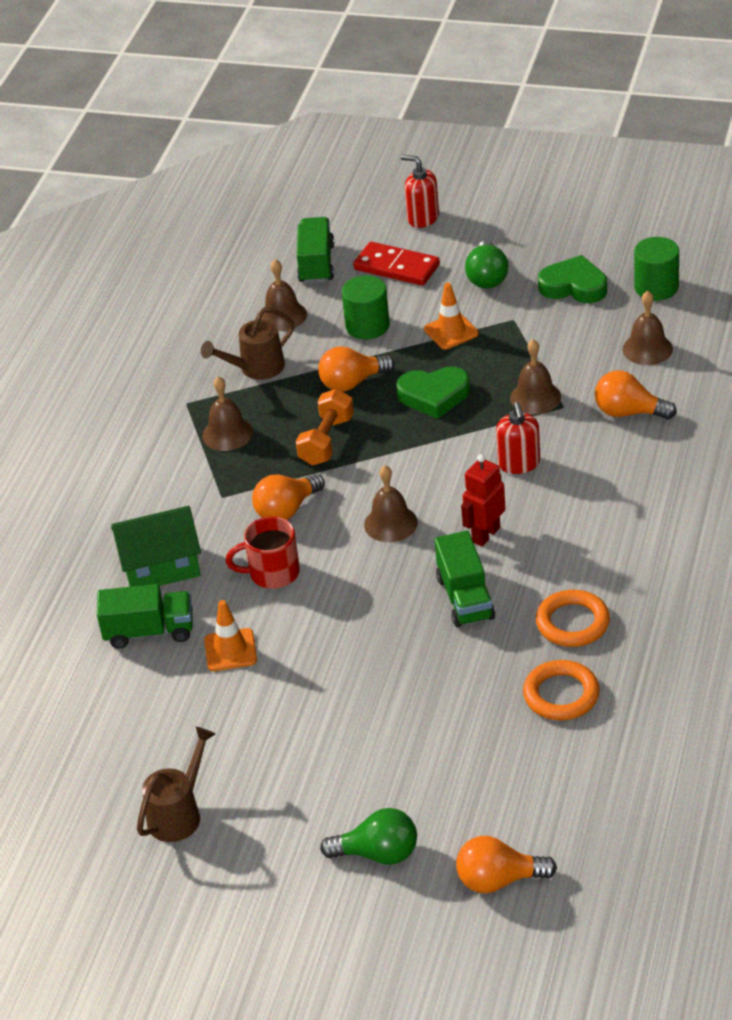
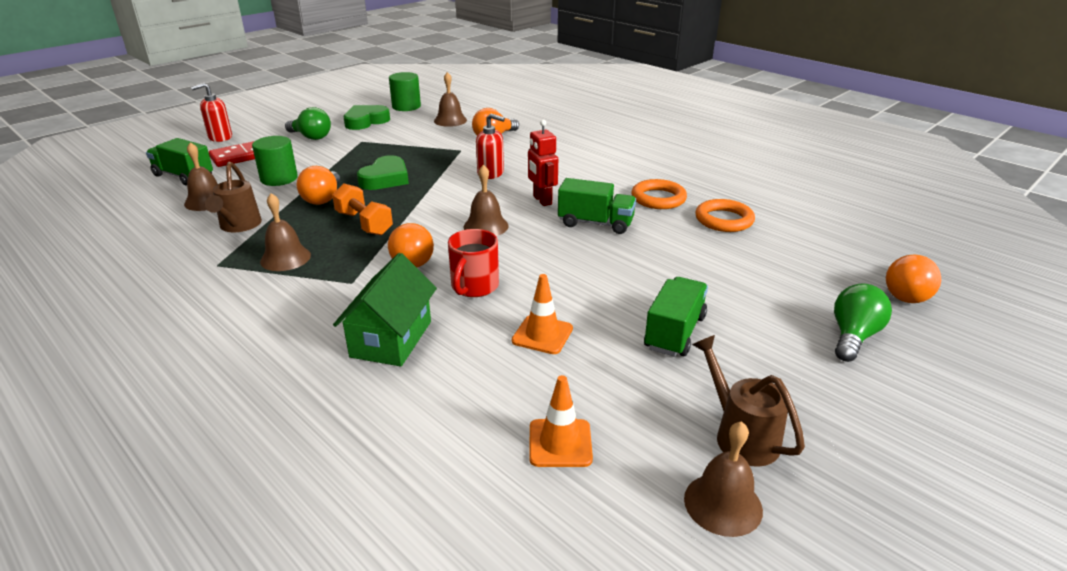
camera: 65 degrees left, 10 degrees down
green truck [97,584,193,649] -> green truck moved to [644,277,708,357]
orange traffic cone [424,283,479,349] -> orange traffic cone moved to [529,375,593,467]
brown bell [510,339,561,414] -> brown bell moved to [684,421,763,537]

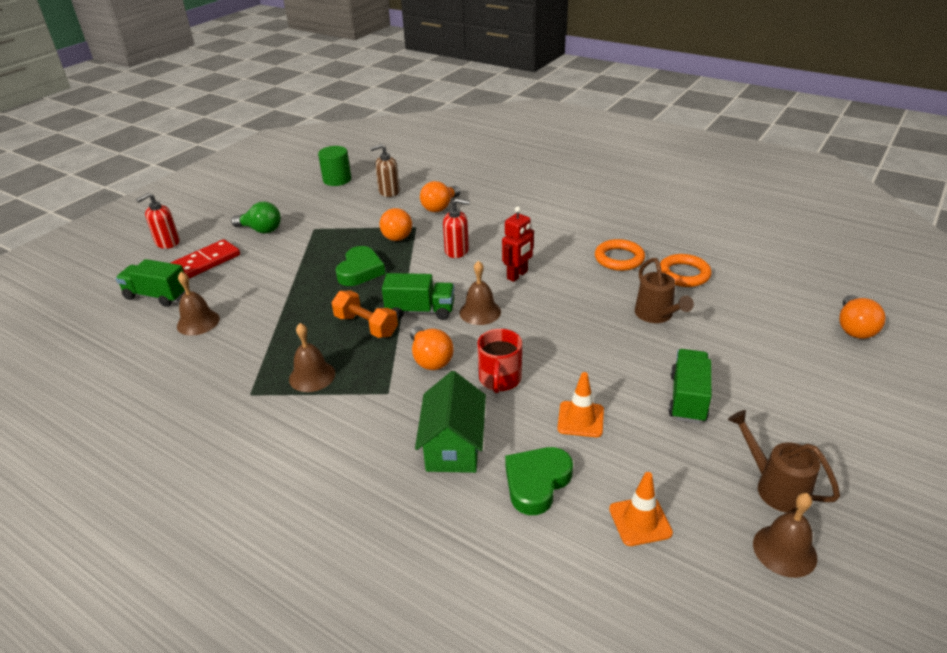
camera: 10 degrees left, 5 degrees up
brown watering can [205,162,262,232] -> brown watering can moved to [635,258,694,323]
green cylinder [252,136,298,186] -> none
orange light bulb [297,166,340,205] -> orange light bulb moved to [380,208,412,241]
green heart [344,105,390,130] -> green heart moved to [505,447,573,515]
brown bell [434,72,467,127] -> brown soap dispenser [370,144,400,197]
red robot [528,120,558,206] -> red robot turned 105 degrees counterclockwise [502,206,534,282]
green truck [558,178,636,234] -> green truck moved to [382,273,455,320]
green light bulb [834,283,892,362] -> none

